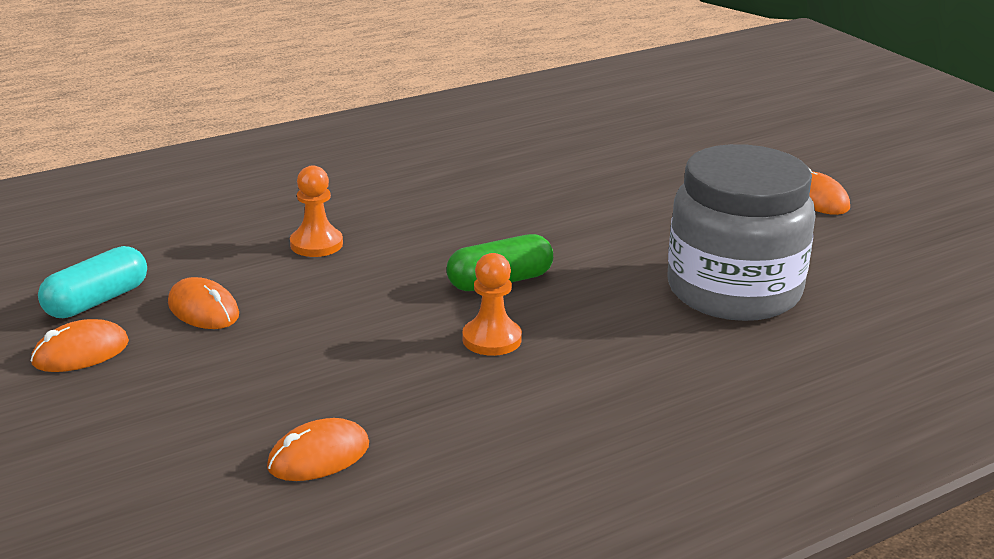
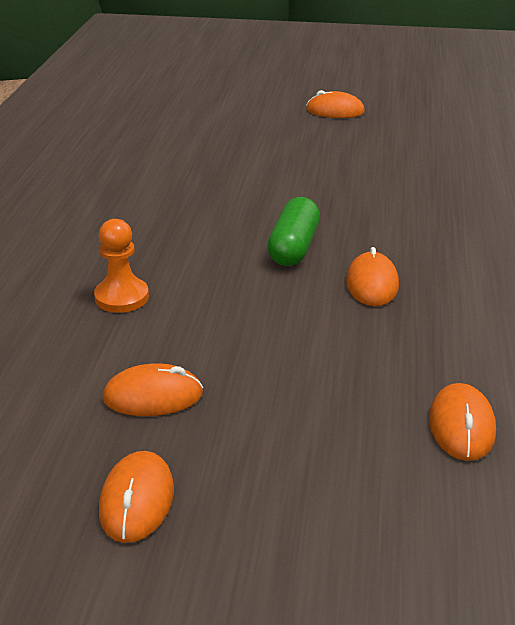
camera: 50 degrees left, 5 degrees up
turquoise capsule [38,246,147,318] -> none
orange pawn [462,253,522,356] -> orange mouse [346,247,399,306]
grey jar [668,144,816,321] -> none

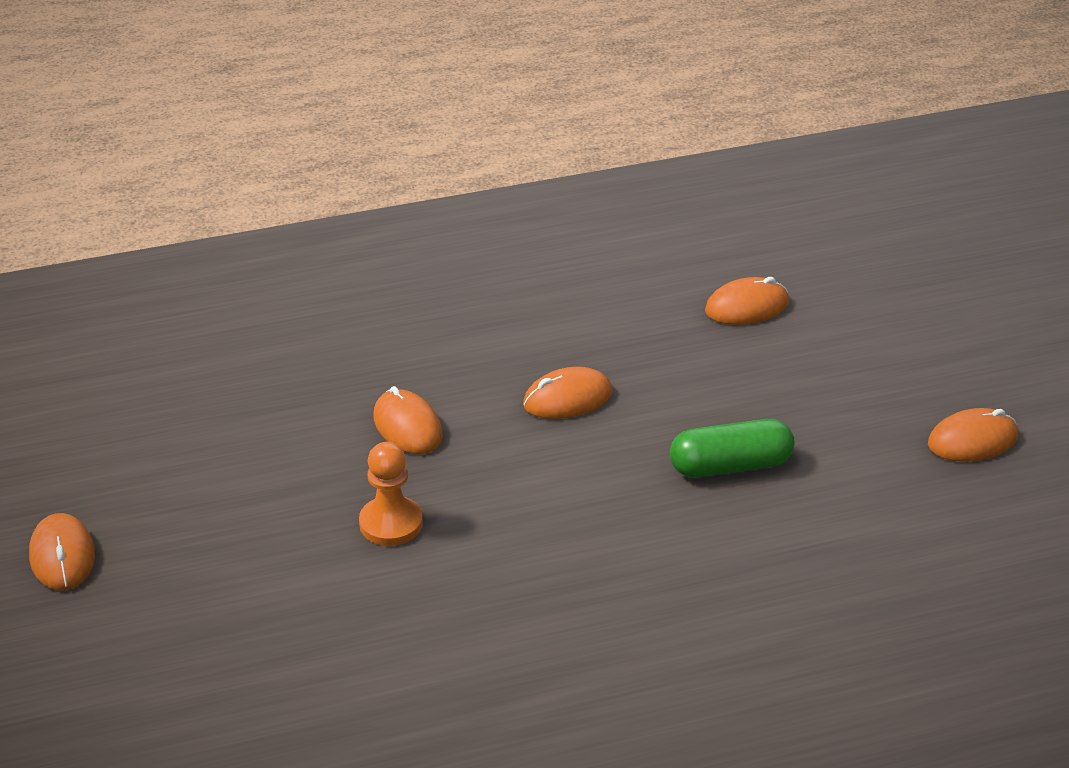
camera: 115 degrees left, 5 degrees up
orange pawn [94,219,149,313] -> orange pawn moved to [359,442,423,546]
orange mouse [102,363,203,416] -> orange mouse moved to [373,386,443,454]
green capsule [267,197,320,266] -> green capsule moved to [670,419,795,477]

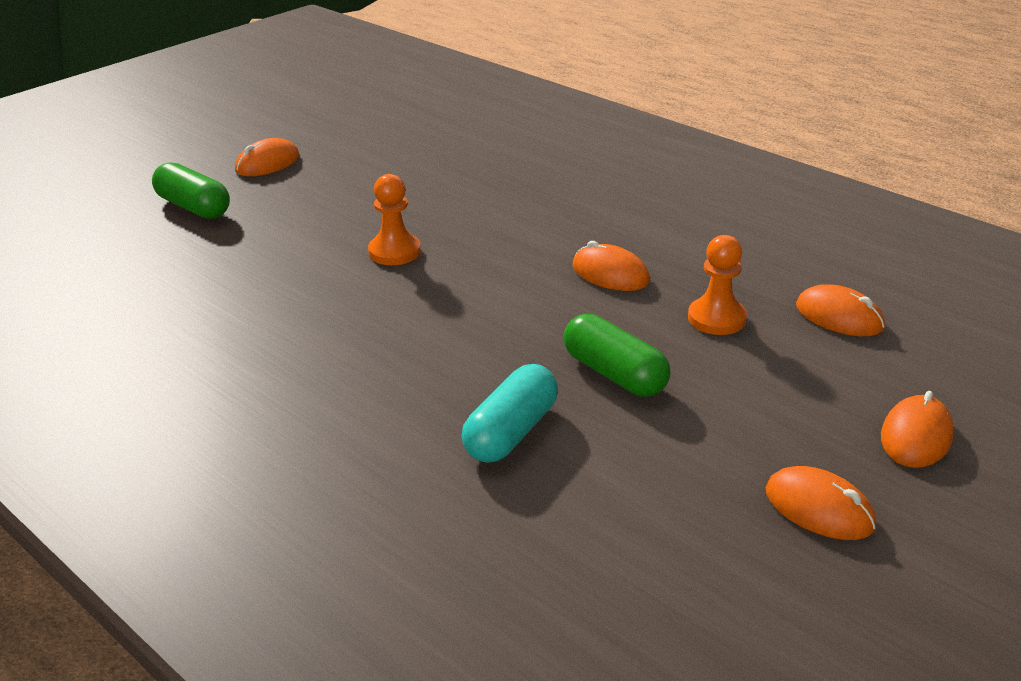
camera: 60 degrees right, 5 degrees down
orange mouse [373,386,443,454] -> orange mouse moved to [881,391,954,468]
none -> green capsule [152,162,230,219]
none -> turquoise capsule [461,364,558,463]
none -> orange pawn [688,235,747,335]

